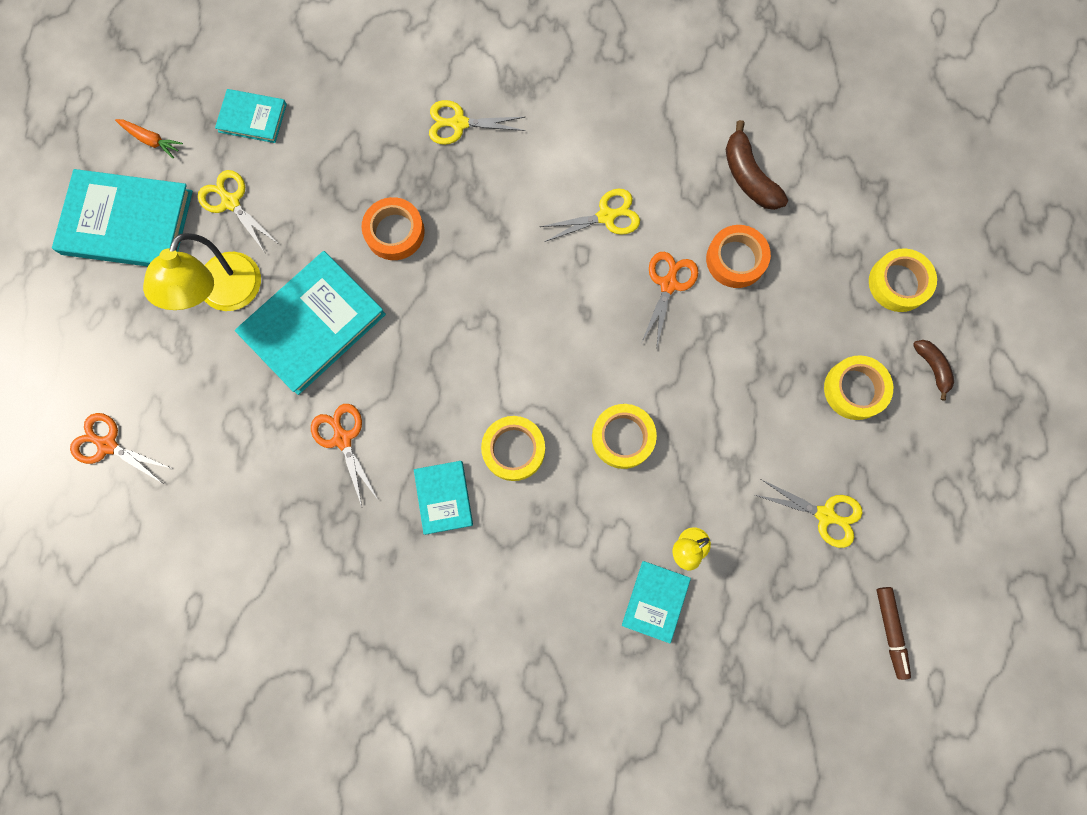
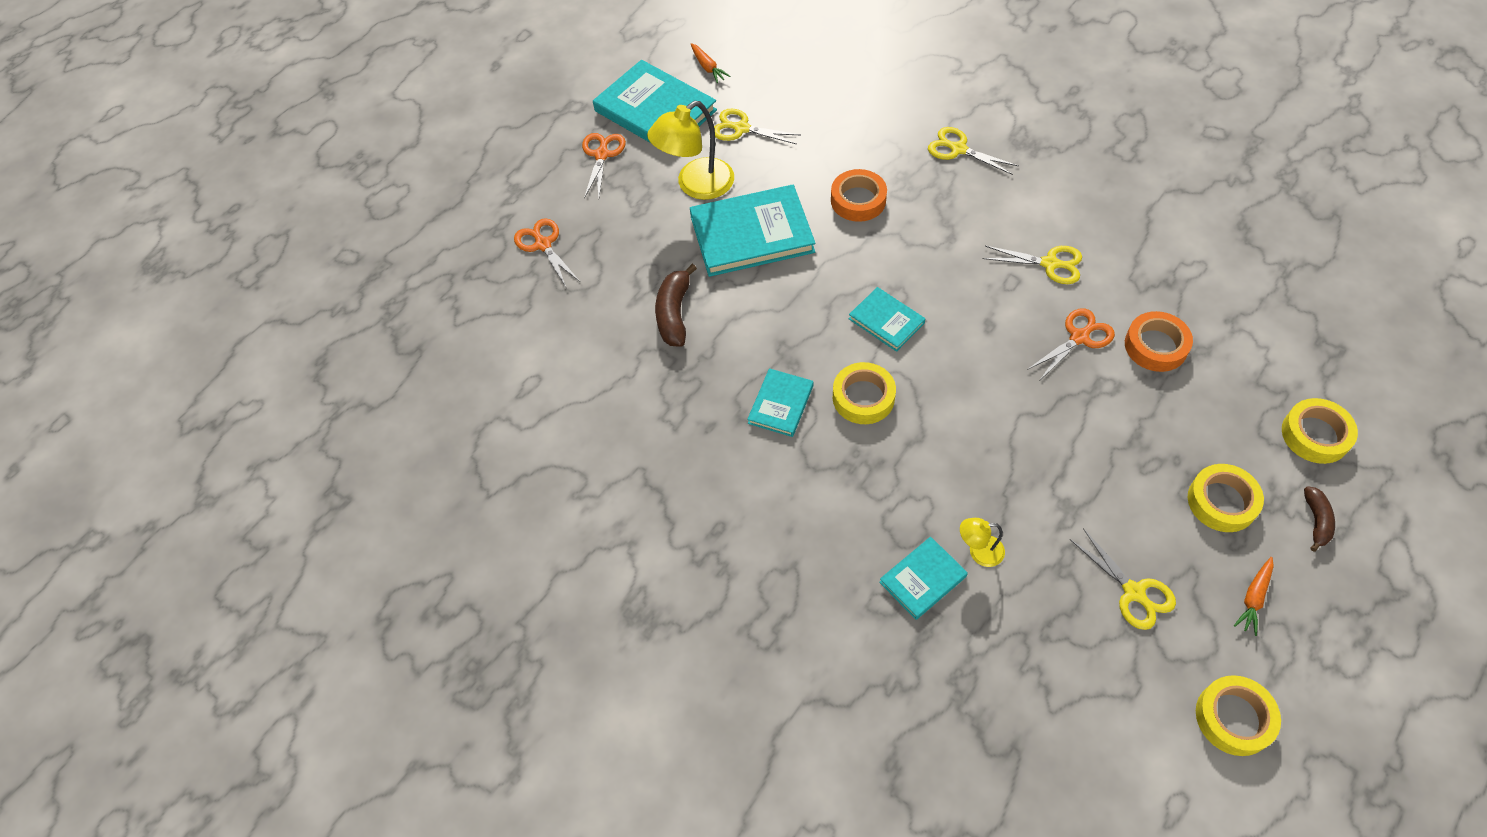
camera: 35 degrees right, 20 degrees down
yellow scissors [198,170,277,254] -> yellow scissors turned 60 degrees counterclockwise [714,109,800,144]
turquoise book [215,89,287,143] -> turquoise book moved to [849,287,925,352]
orange scissors [311,404,378,507] -> orange scissors moved to [582,133,626,198]
yellow tape [592,404,657,469] -> yellow tape moved to [1196,675,1281,756]
brown banana [726,120,788,210] -> brown banana moved to [655,264,697,347]
brown marker [877,587,911,680] -> none
none -> orange carrot [1234,557,1274,636]

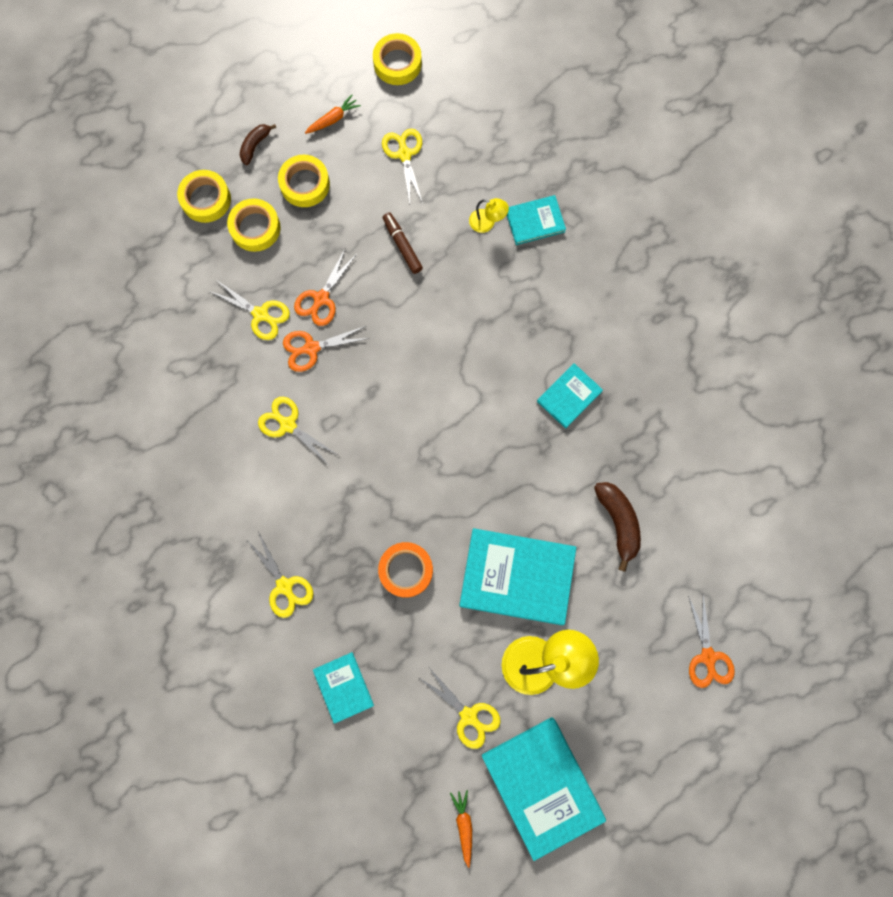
camera: 160 degrees left, 20 degrees up
orange scissors [582,133,626,198] -> orange scissors moved to [294,247,357,326]
brown banana [655,264,697,347] -> brown banana turned 45 degrees counterclockwise [594,482,641,572]
yellow tape [833,362,896,424] -> yellow tape moved to [227,198,281,252]
turquoise book [849,287,925,352] -> turquoise book moved to [313,652,374,724]
orange tape [1125,311,1193,372] -> yellow scissors [209,281,290,340]
none -> brown marker [383,212,423,274]

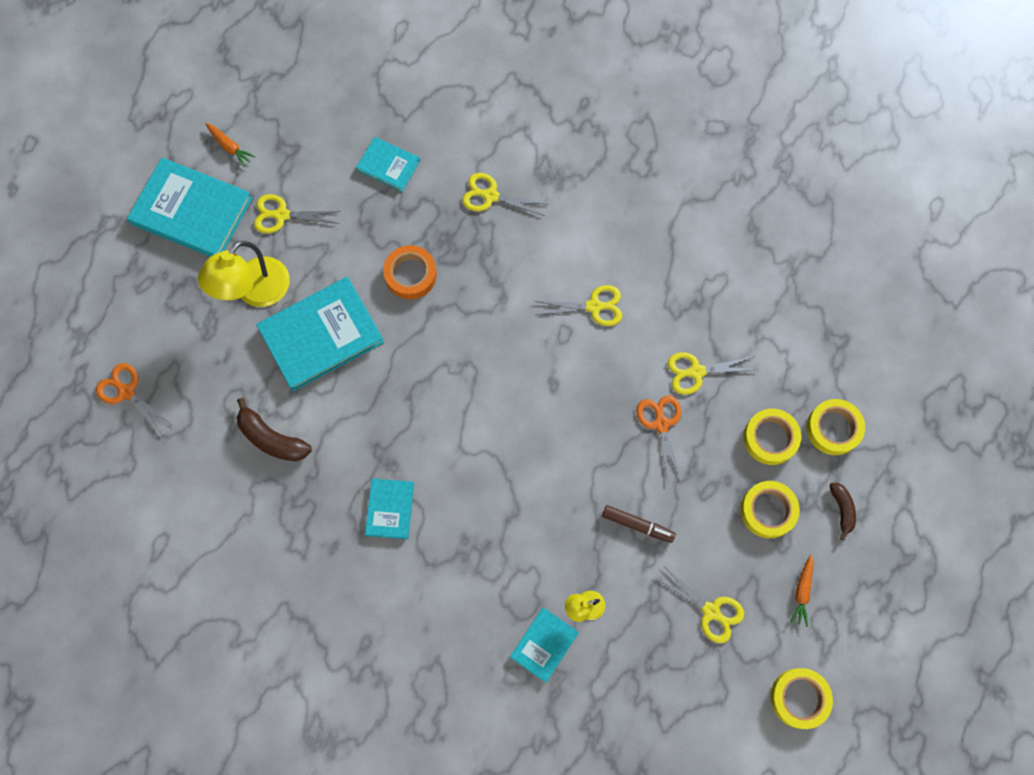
camera: 140 degrees right, 5 degrees down
orange scissors [283,326,370,372] -> none

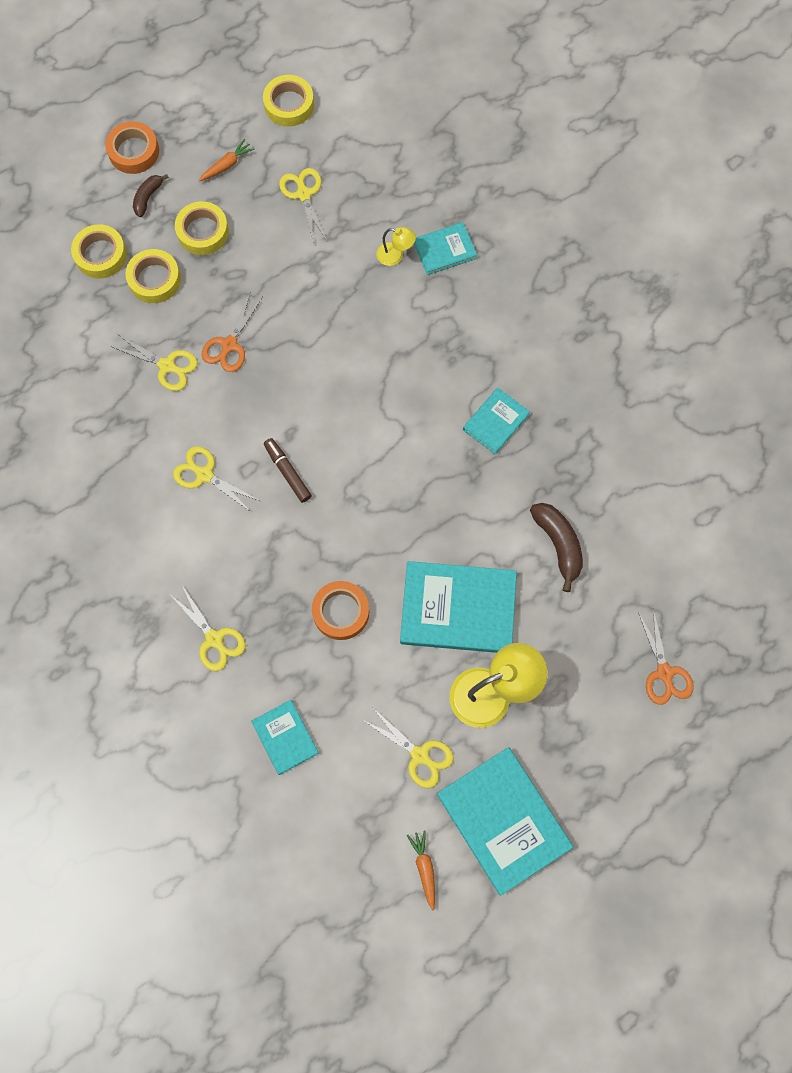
camera: 145 degrees left, 0 degrees up
brown marker [602,505,676,543] -> brown marker moved to [264,438,312,503]
none -> orange tape [105,121,159,174]

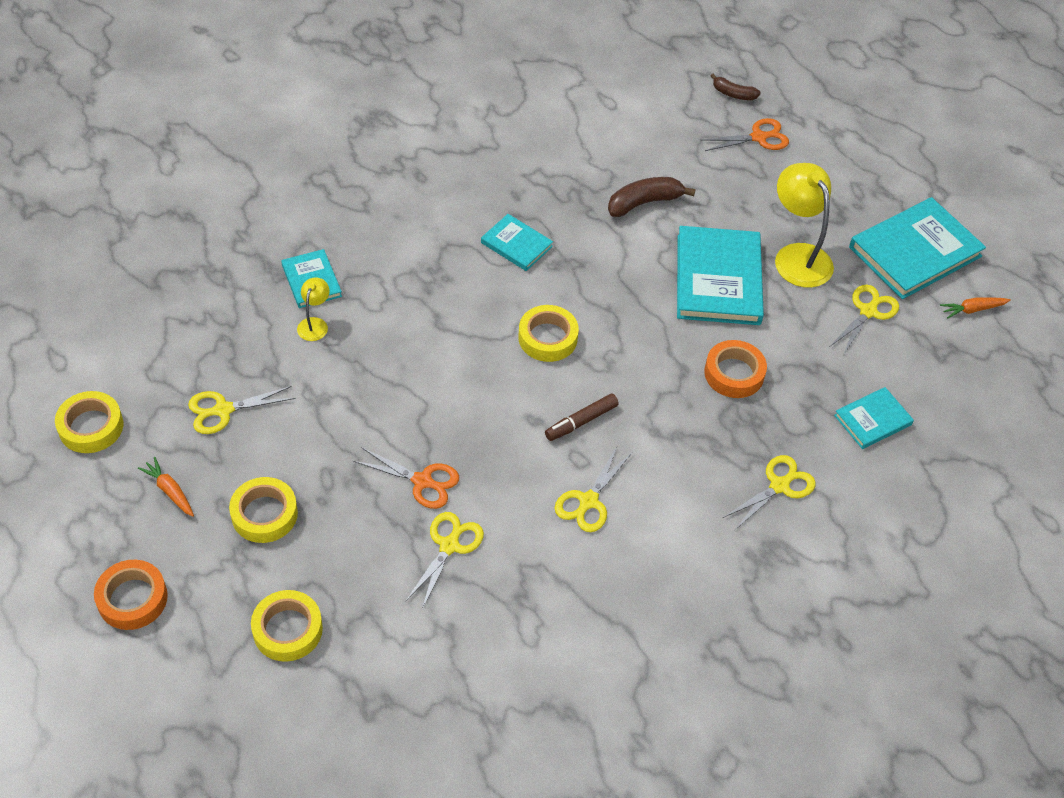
camera: 95 degrees left, 20 degrees down
yellow tape [125,249,181,303] -> yellow tape moved to [518,305,579,362]
brown banana [133,174,169,217] -> brown banana moved to [710,74,761,100]

